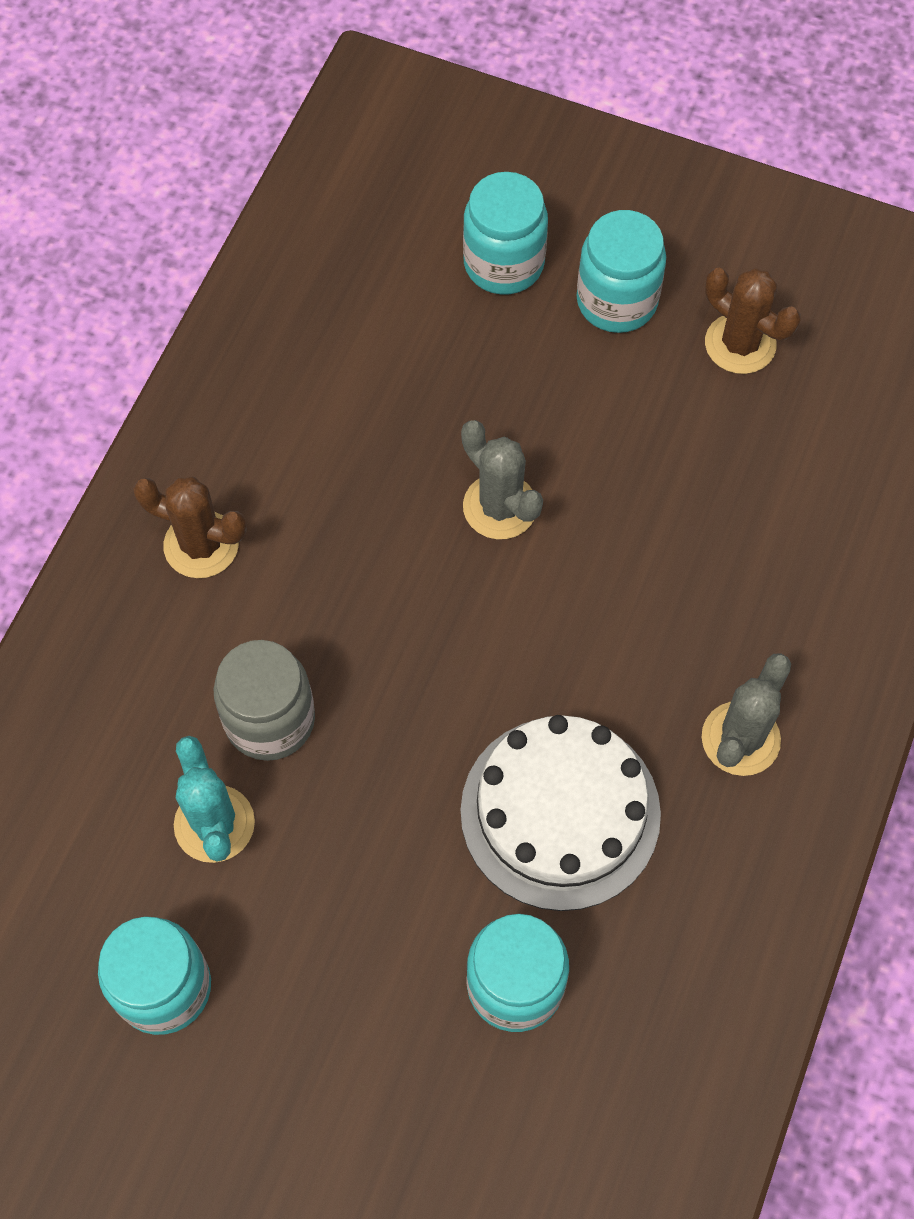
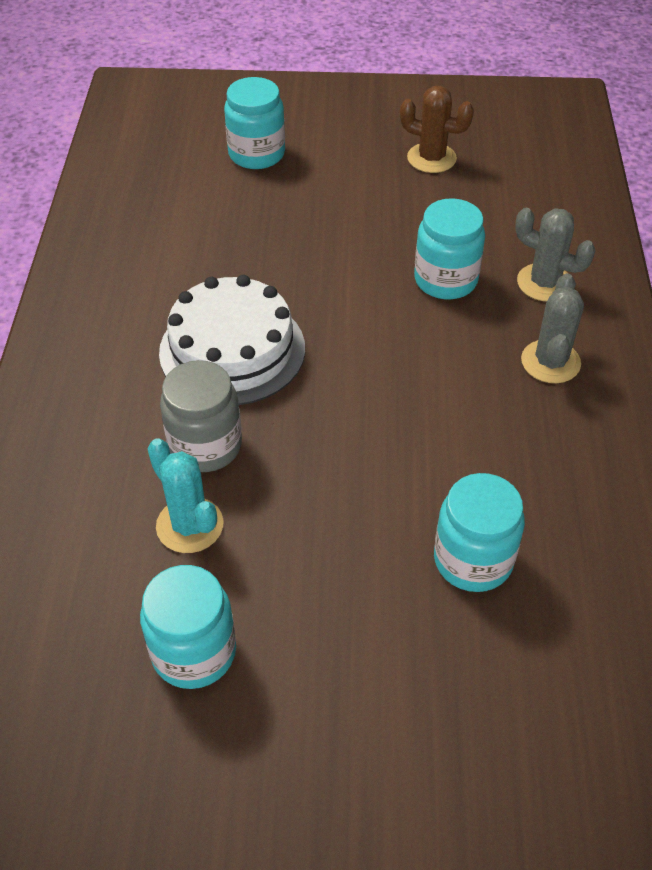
camera: 20 degrees left, 15 degrees down
brown cactus [133,477,247,578] -> none
white cake [460,715,661,911] -> white cake moved to [159,275,305,405]
grey cactus [461,420,543,539] -> grey cactus moved to [515,208,596,301]
turquoise jar [576,210,666,333] -> turquoise jar moved to [414,198,485,299]

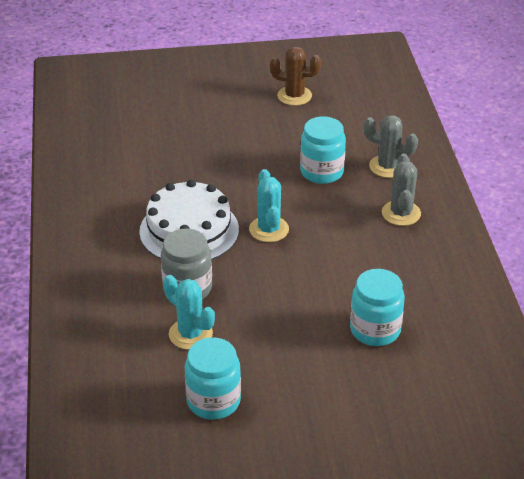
camera: 10 degrees left, 10 degrees down
turquoise jar [224,77,285,169] -> none
none -> turquoise cactus [249,169,289,242]

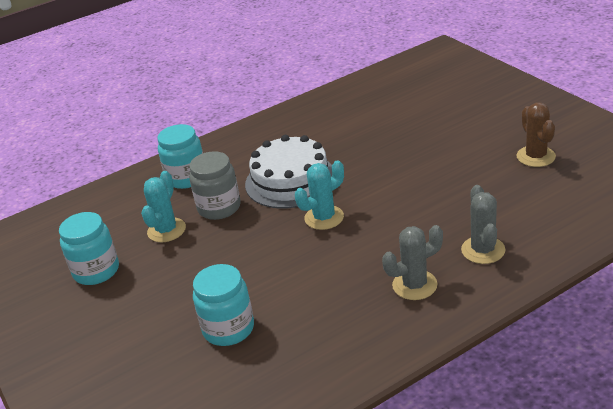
camera: 70 degrees right, 5 degrees down
turquoise jar [300,117,346,184] -> turquoise jar moved to [158,124,203,189]

